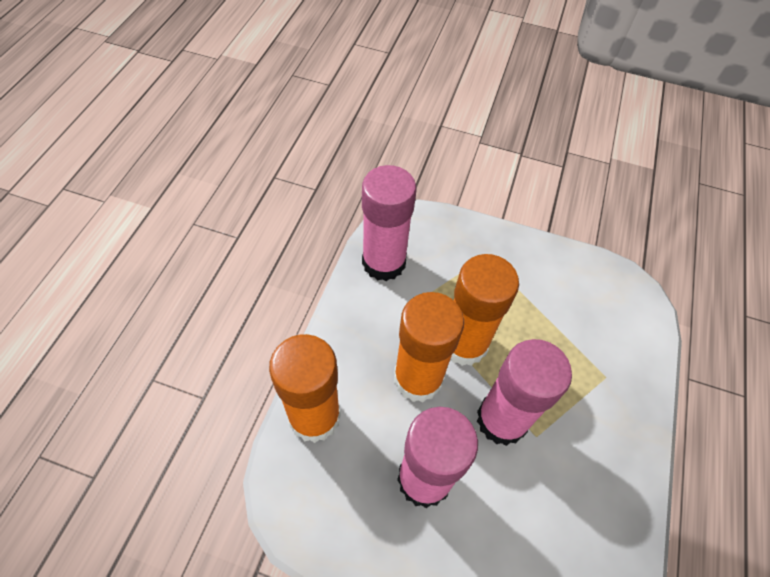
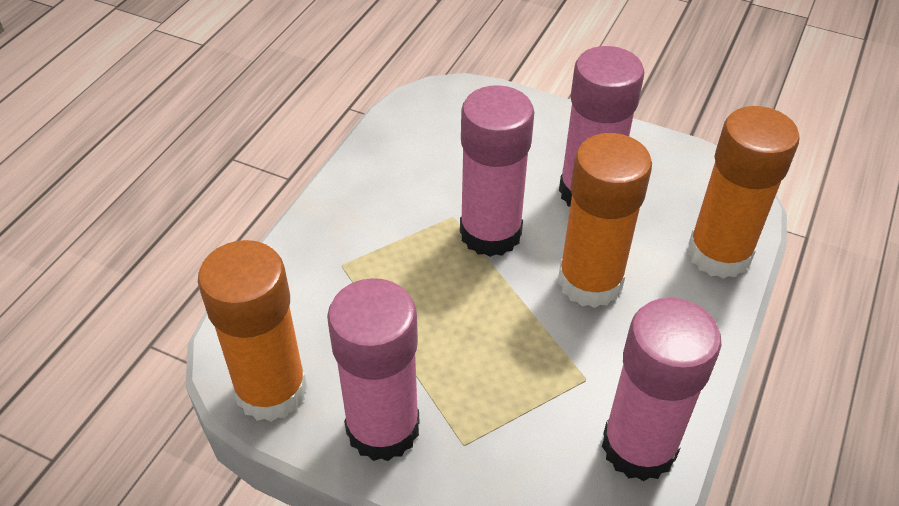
camera: 170 degrees left, 10 degrees down
orange glue stick [451,254,519,366] -> orange glue stick moved to [198,240,308,422]
none -> pink glue stick [327,278,420,461]

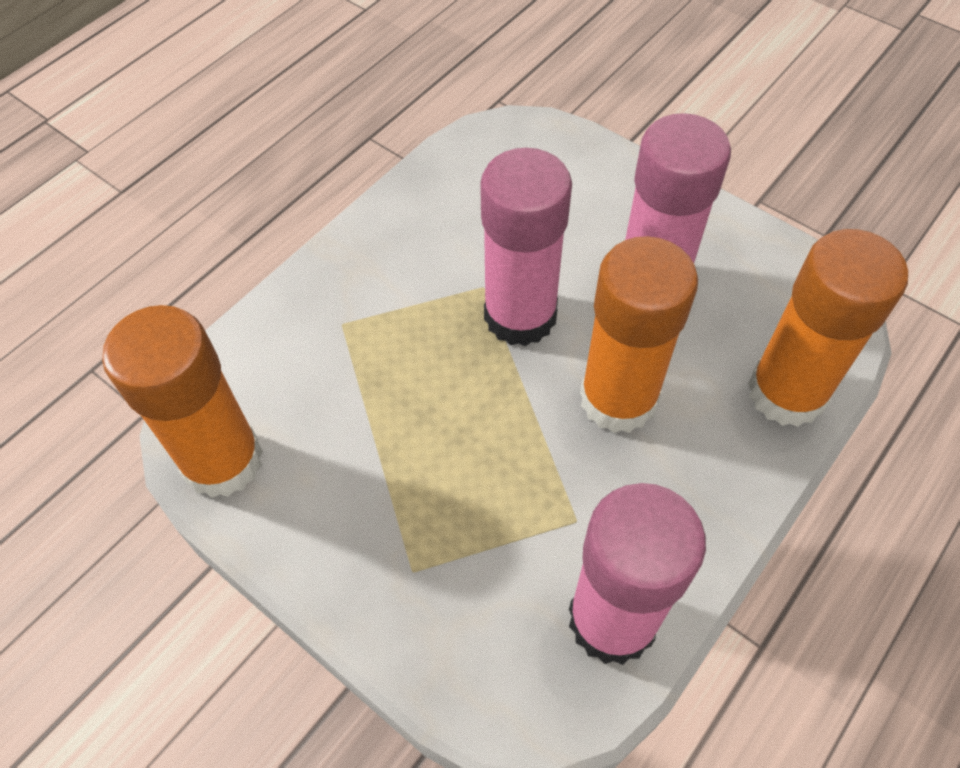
camera: 15 degrees right, 10 degrees up
pink glue stick [327,278,420,461] -> none

